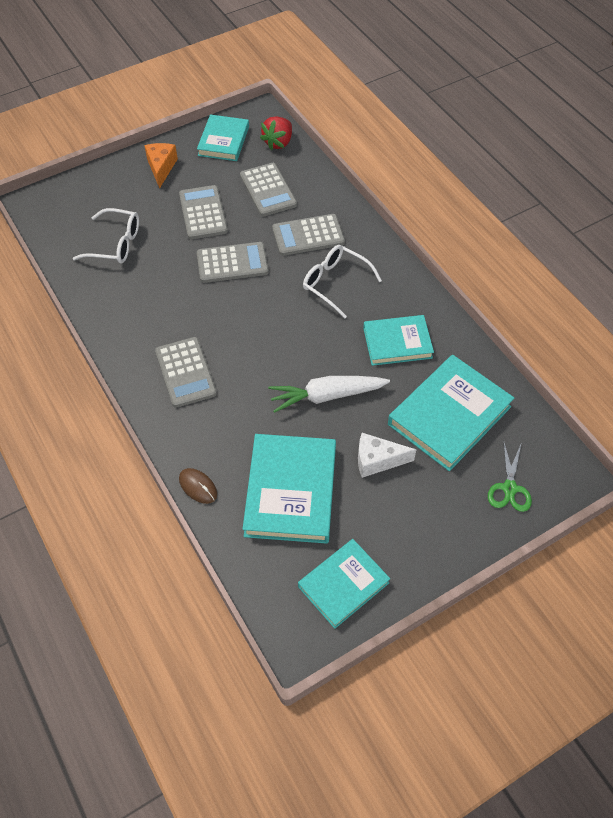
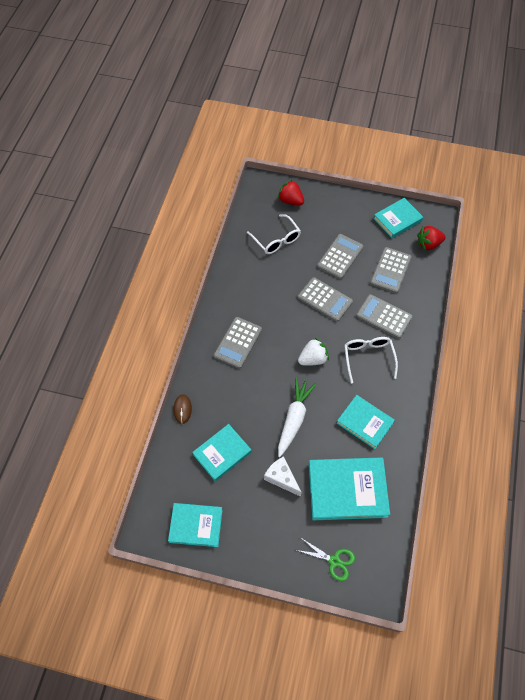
camera: 45 degrees right, 5 degrees up
orange cheese [144,143,178,189] -> none
turquoise book [243,434,336,544] -> turquoise book [192,424,251,481], size x0.64
white carrot [268,376,390,413] -> white carrot turned 75 degrees clockwise [278,378,316,457]
green scissors [488,440,532,512] -> green scissors turned 120 degrees counterclockwise [296,538,355,581]
none -> red strawberry [278,179,304,205]
none -> white strawberry [298,338,329,366]

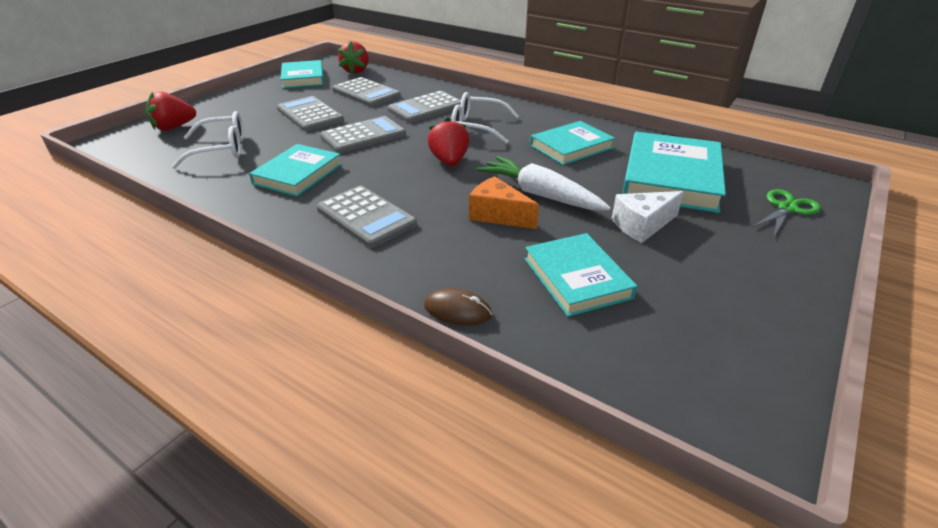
camera: 70 degrees left, 25 degrees down
turquoise book [168,503,223,547] -> turquoise book moved to [249,144,342,197]
white strawberry [298,338,329,366] -> red strawberry [428,118,470,166]
none -> orange cheese [469,176,539,229]

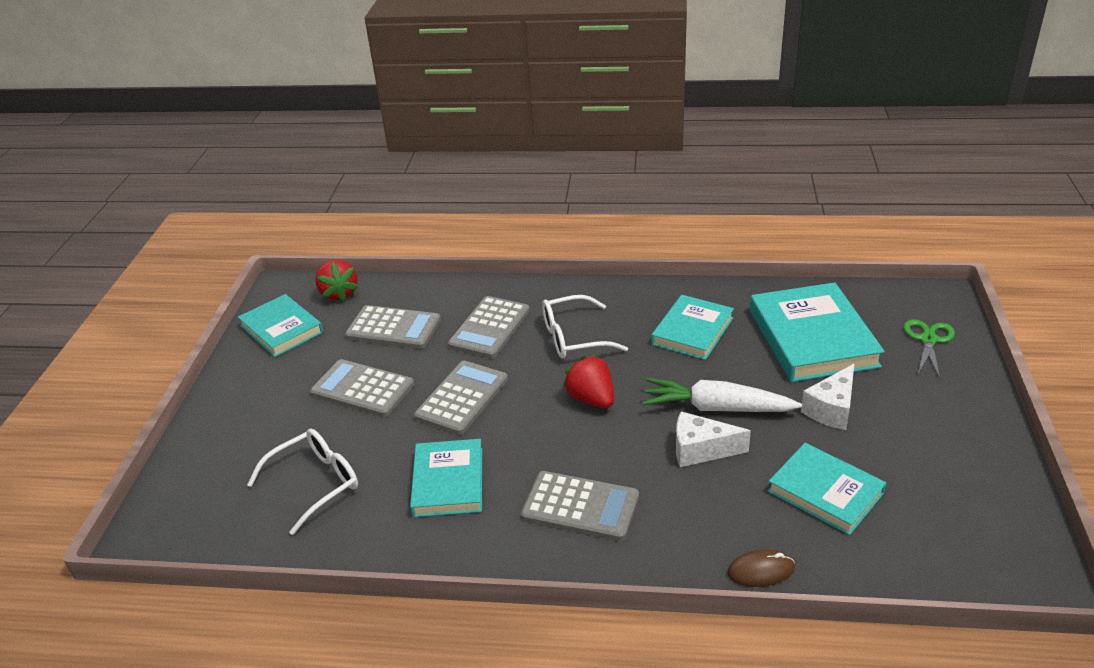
camera: 25 degrees left, 0 degrees up
red strawberry [146,91,196,131] -> none
orange cheese [469,176,539,229] -> white cheese [676,411,751,467]

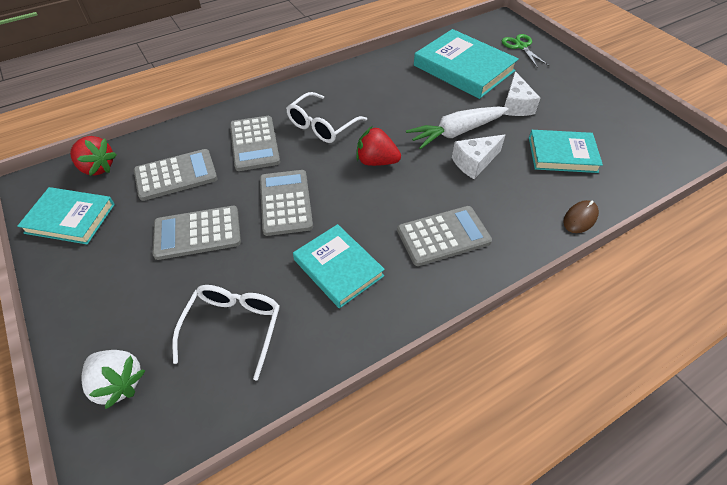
camera: 40 degrees left, 15 degrees up
turquoise book [651,295,734,360] -> none
none -> white strawberry [81,350,145,409]

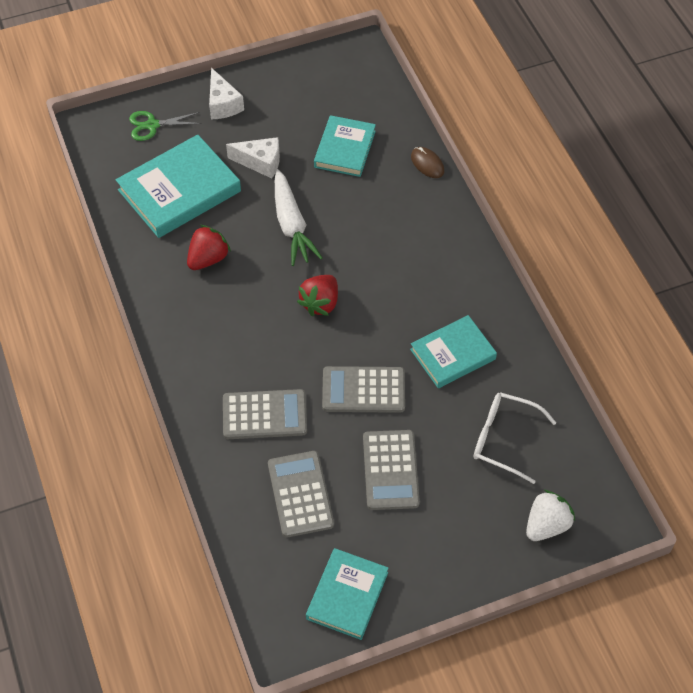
camera: 80 degrees left, 5 degrees up
red strawberry [70,136,117,176] -> red strawberry moved to [187,225,231,270]
white glasses [286,92,367,143] -> none
grey calculator [397,206,492,266] -> none
white cheese [452,134,505,179] -> white cheese moved to [209,68,244,120]

